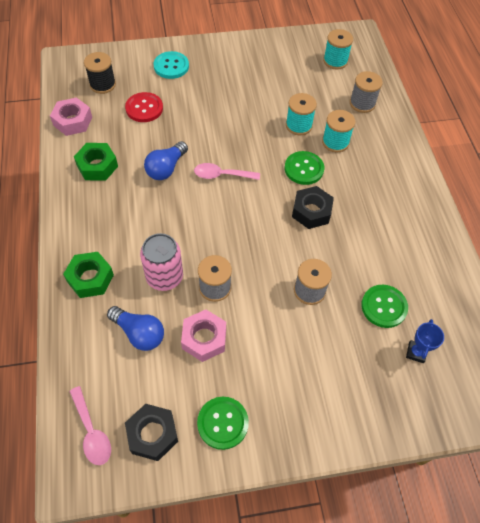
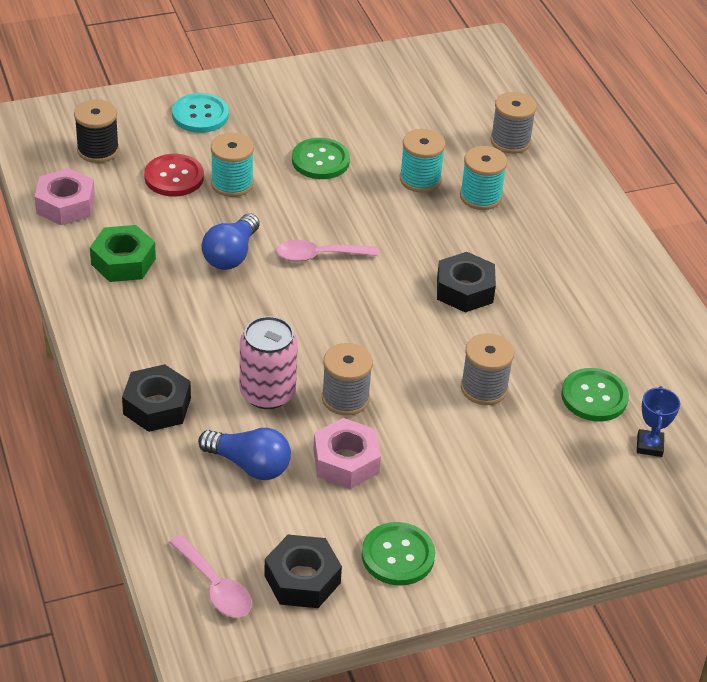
camera: 10 degrees left, 15 degrees down
green nut [63,252,114,298] -> black nut [122,364,191,432]
green button [285,151,324,185] -> green button moved to [292,138,350,179]
turquoise spool [323,29,353,69] -> turquoise spool moved to [211,133,254,197]

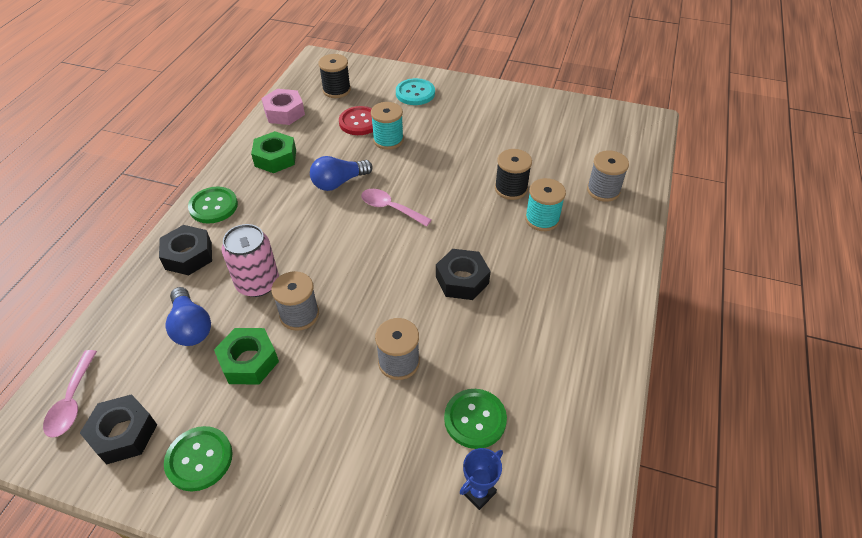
camera: 40 degrees right, 5 degrees up
green button [292,138,350,179] -> green button moved to [188,186,238,224]
pink nut [313,418,381,489] -> green nut [214,328,279,384]
turquoise spool [400,129,445,193] -> black spool [495,149,532,200]

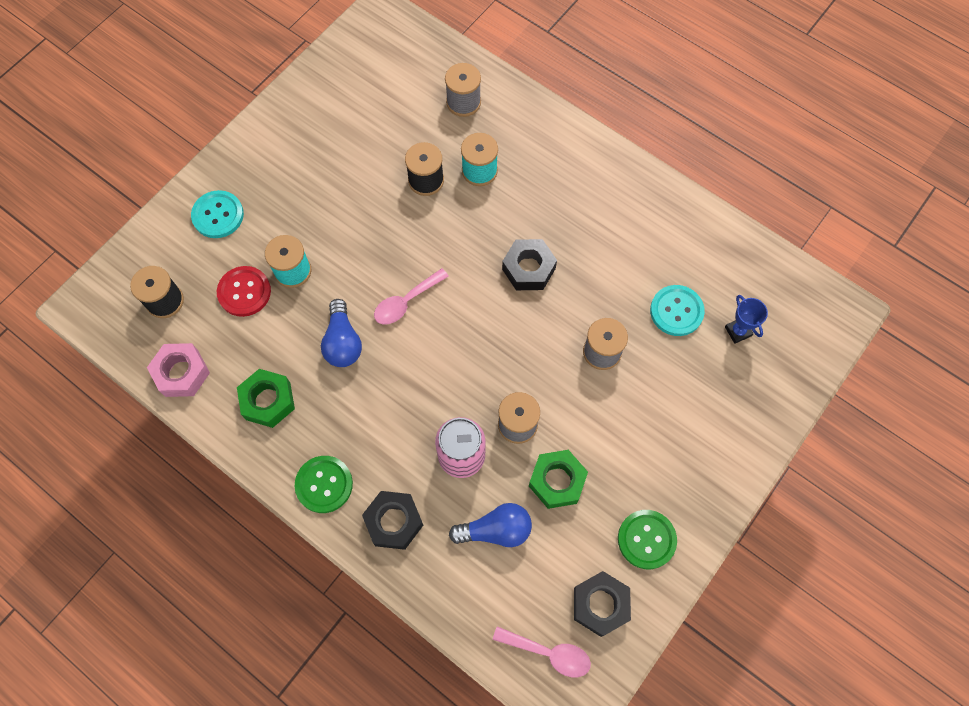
camera: 70 degrees left, 20 degrees up
green button [444,389,507,449] -> turquoise button [650,285,705,336]

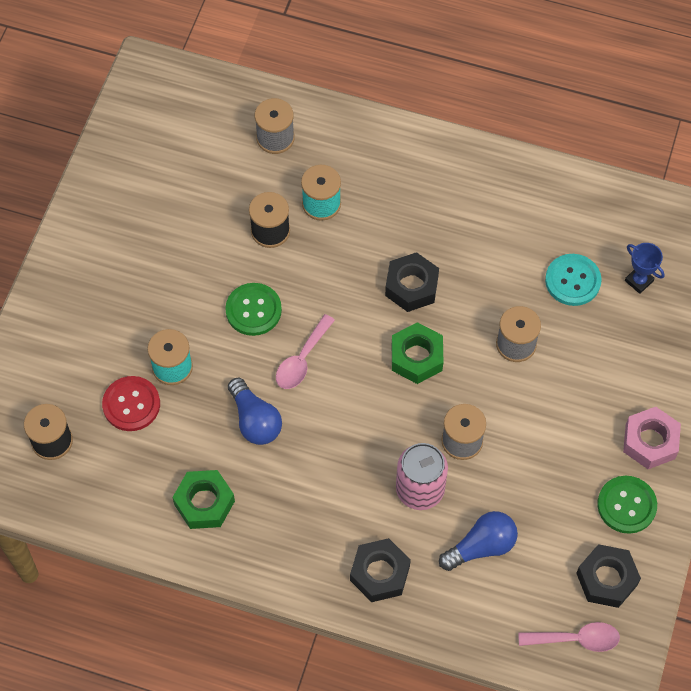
camera: 20 degrees left, 5 degrees down
pink nut [147,343,210,397] -> pink nut moved to [623,407,681,469]
turquoise button [191,190,244,238] -> none
green button [295,456,353,513] -> green button moved to [225,283,282,336]
green nut [529,450,588,509] -> green nut moved to [392,322,443,384]

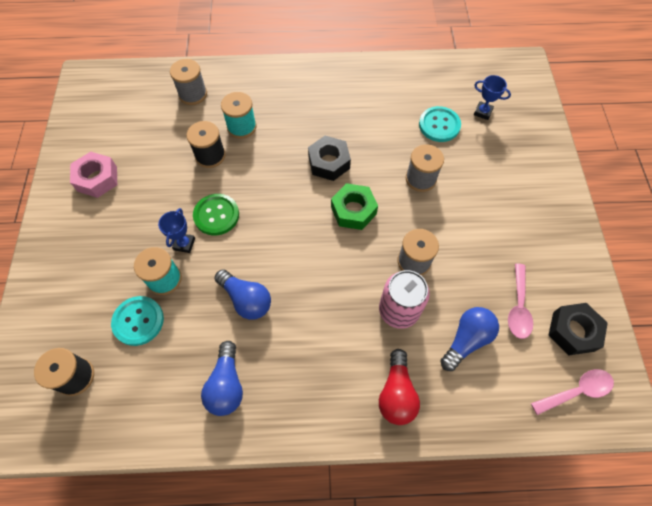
camera: 20 degrees left, 0 degrees up
red button [102,376,160,431] -> turquoise button [111,296,164,346]
green nut [172,470,235,529] -> blue light bulb [201,341,243,416]
pink spoon [276,314,335,389] -> pink spoon moved to [508,263,533,339]
black nut [350,538,411,602] -> red light bulb [379,349,420,425]
green button [597,476,657,534] -> none
pink nut [623,407,681,469] -> pink nut moved to [70,152,117,198]
none -> blue trophy [158,208,195,253]

